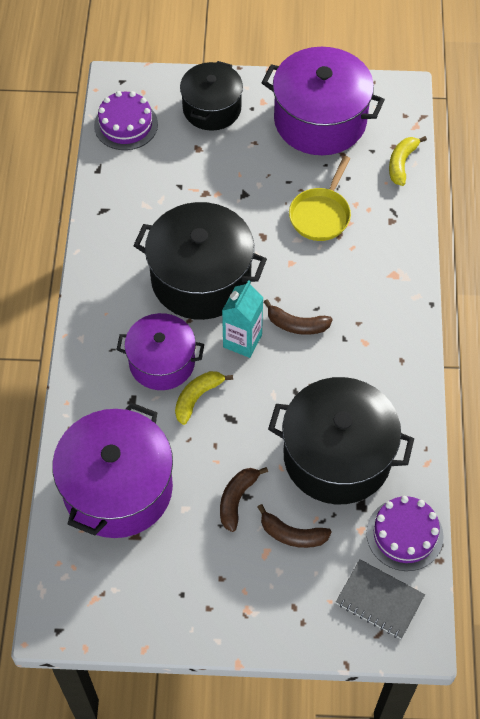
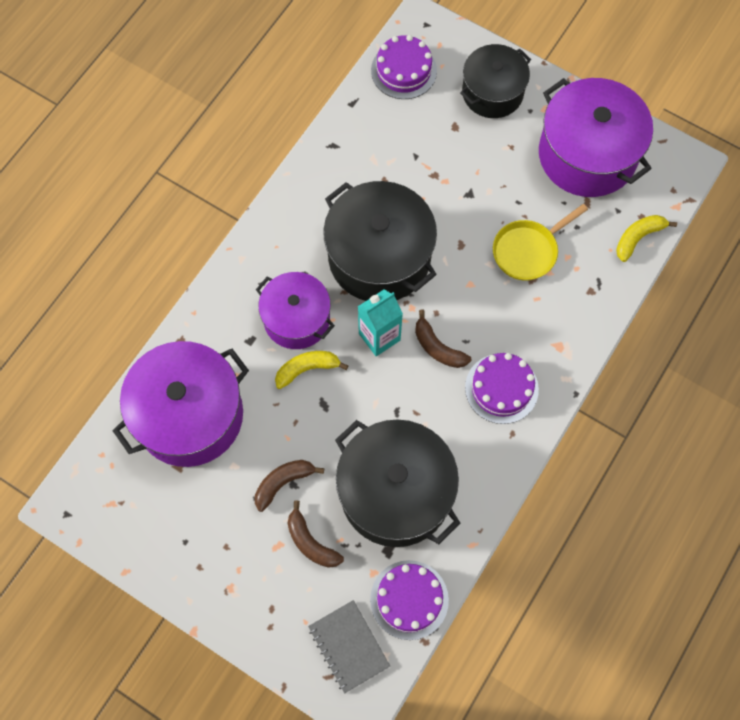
camera: 30 degrees right, 10 degrees up
none -> purple cake [465,353,539,424]

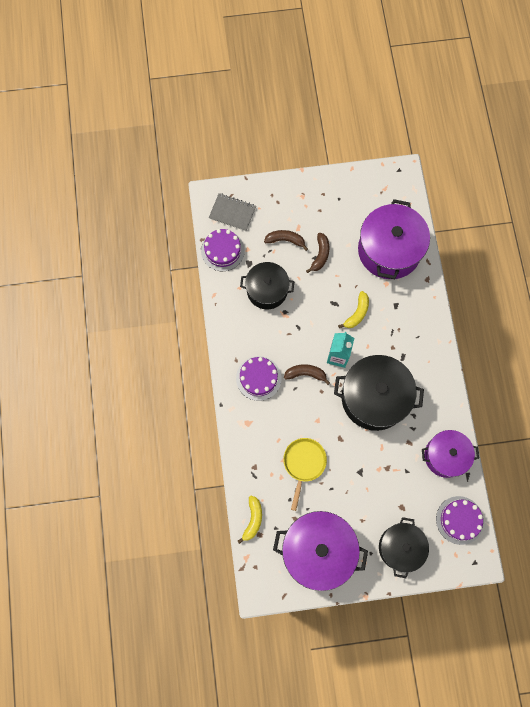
camera: 140 degrees right, 5 degrees up
purple pot [256,272,335,349] -> purple pot moved to [422,430,479,478]
black pot [335,419,460,547] -> black pot [240,262,294,309], size x0.64

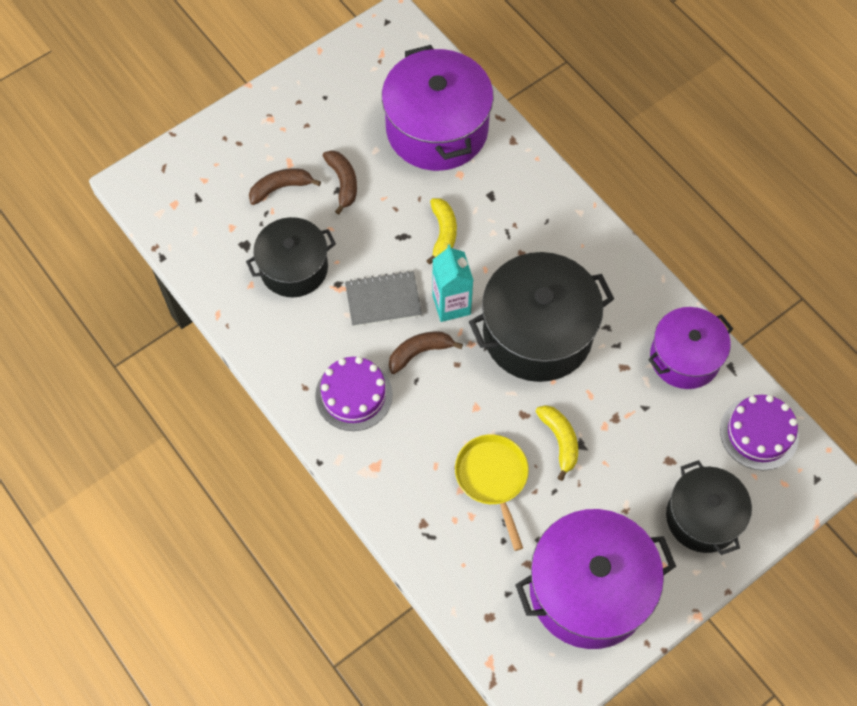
camera: 30 degrees left, 10 degrees down
purple cake [201,229,245,271] -> none
grey notebook [209,193,256,231] -> grey notebook moved to [345,271,422,327]
yellow banana [238,496,262,544] -> yellow banana moved to [536,405,578,481]

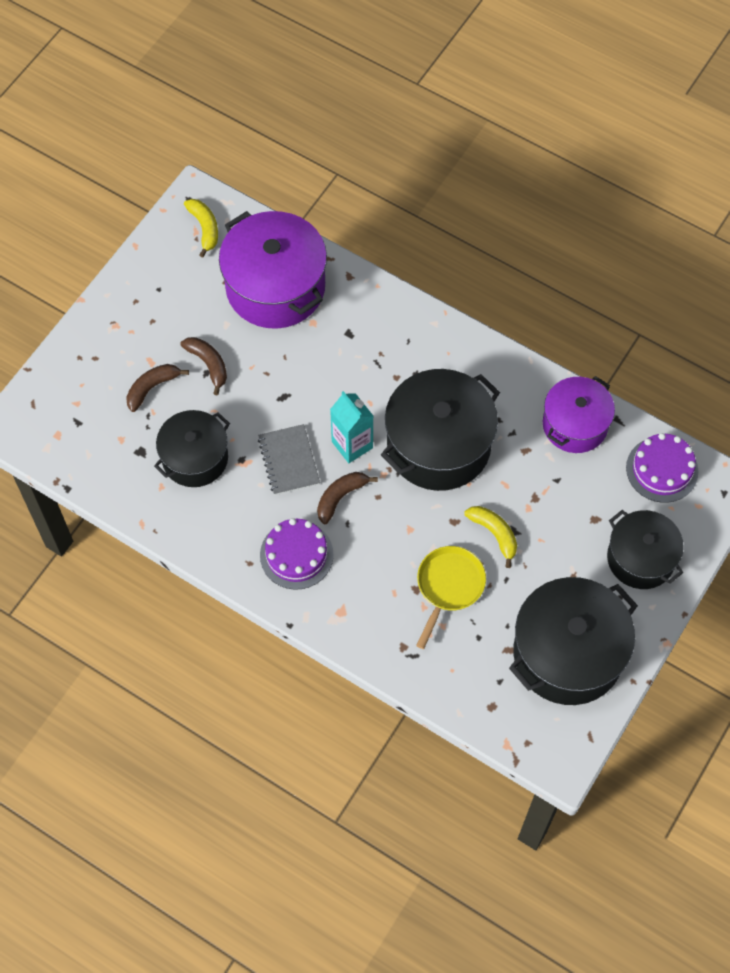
camera: 20 degrees left, 0 degrees up
grey notebook [345,271,422,327] -> grey notebook turned 75 degrees counterclockwise [258,424,320,495]
yellow banana [426,198,457,264] -> yellow banana moved to [184,199,218,258]
yellow pan [455,434,529,551] -> yellow pan turned 60 degrees clockwise [416,546,486,649]
purple pot [515,509,676,649] -> black pot [509,577,638,705]

